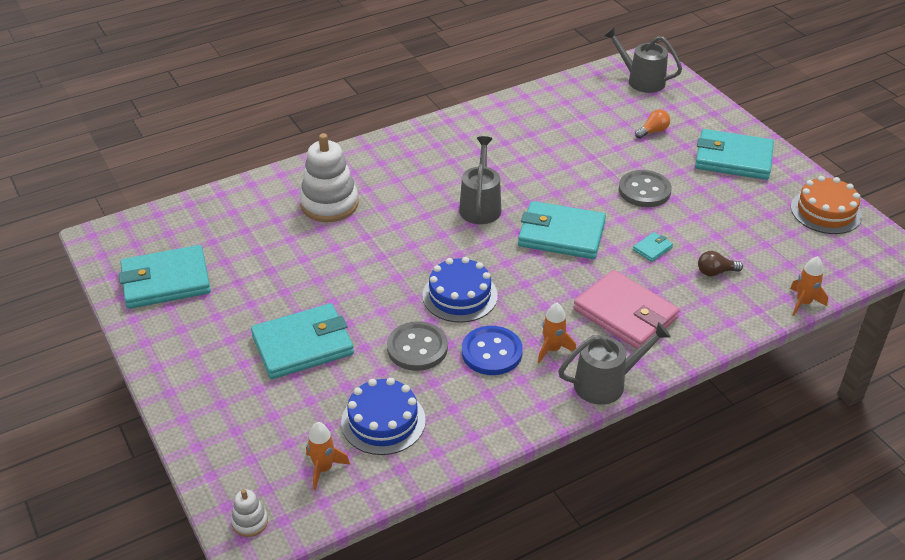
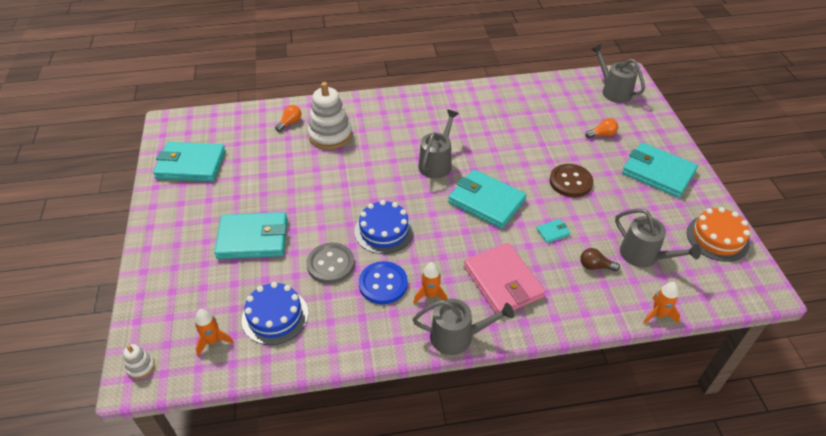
camera: 20 degrees right, 5 degrees up
grey button [619,170,672,207] -> brown button [549,164,593,197]
none -> orange light bulb [275,105,301,132]
none -> grey watering can [615,209,701,267]

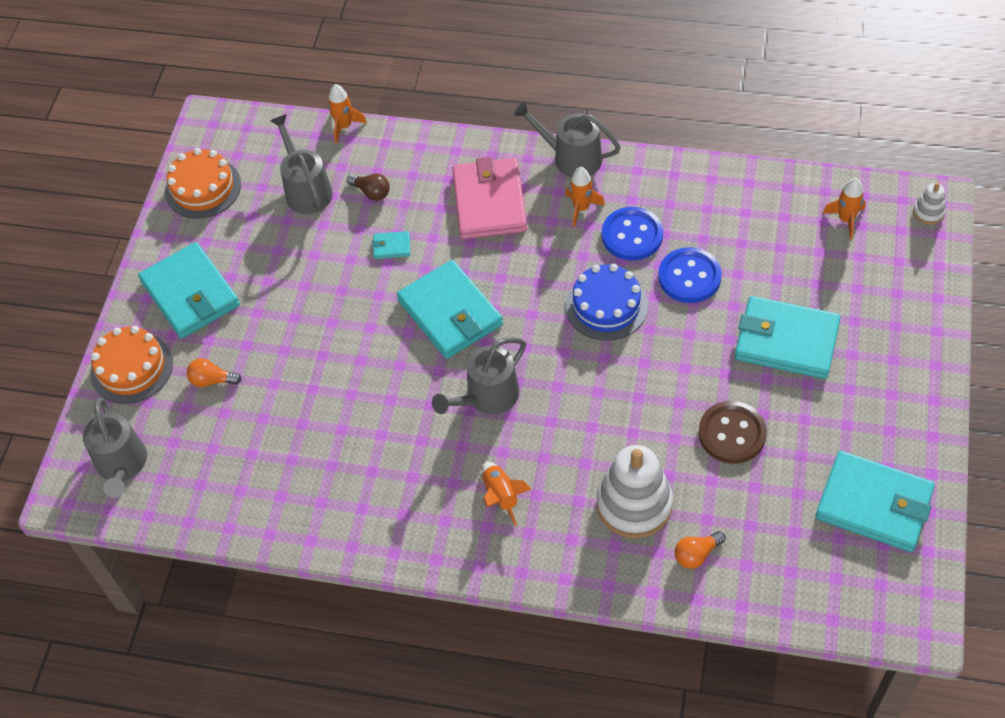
camera: 155 degrees left, 10 degrees up
blue cake [242,282,308,345] -> none
grey button [307,243,355,284] -> blue button [658,247,722,303]
brown button [549,164,593,197] -> brown button moved to [699,401,767,464]
none -> orange cake [90,326,173,404]
none -> orange rocket [482,462,531,526]

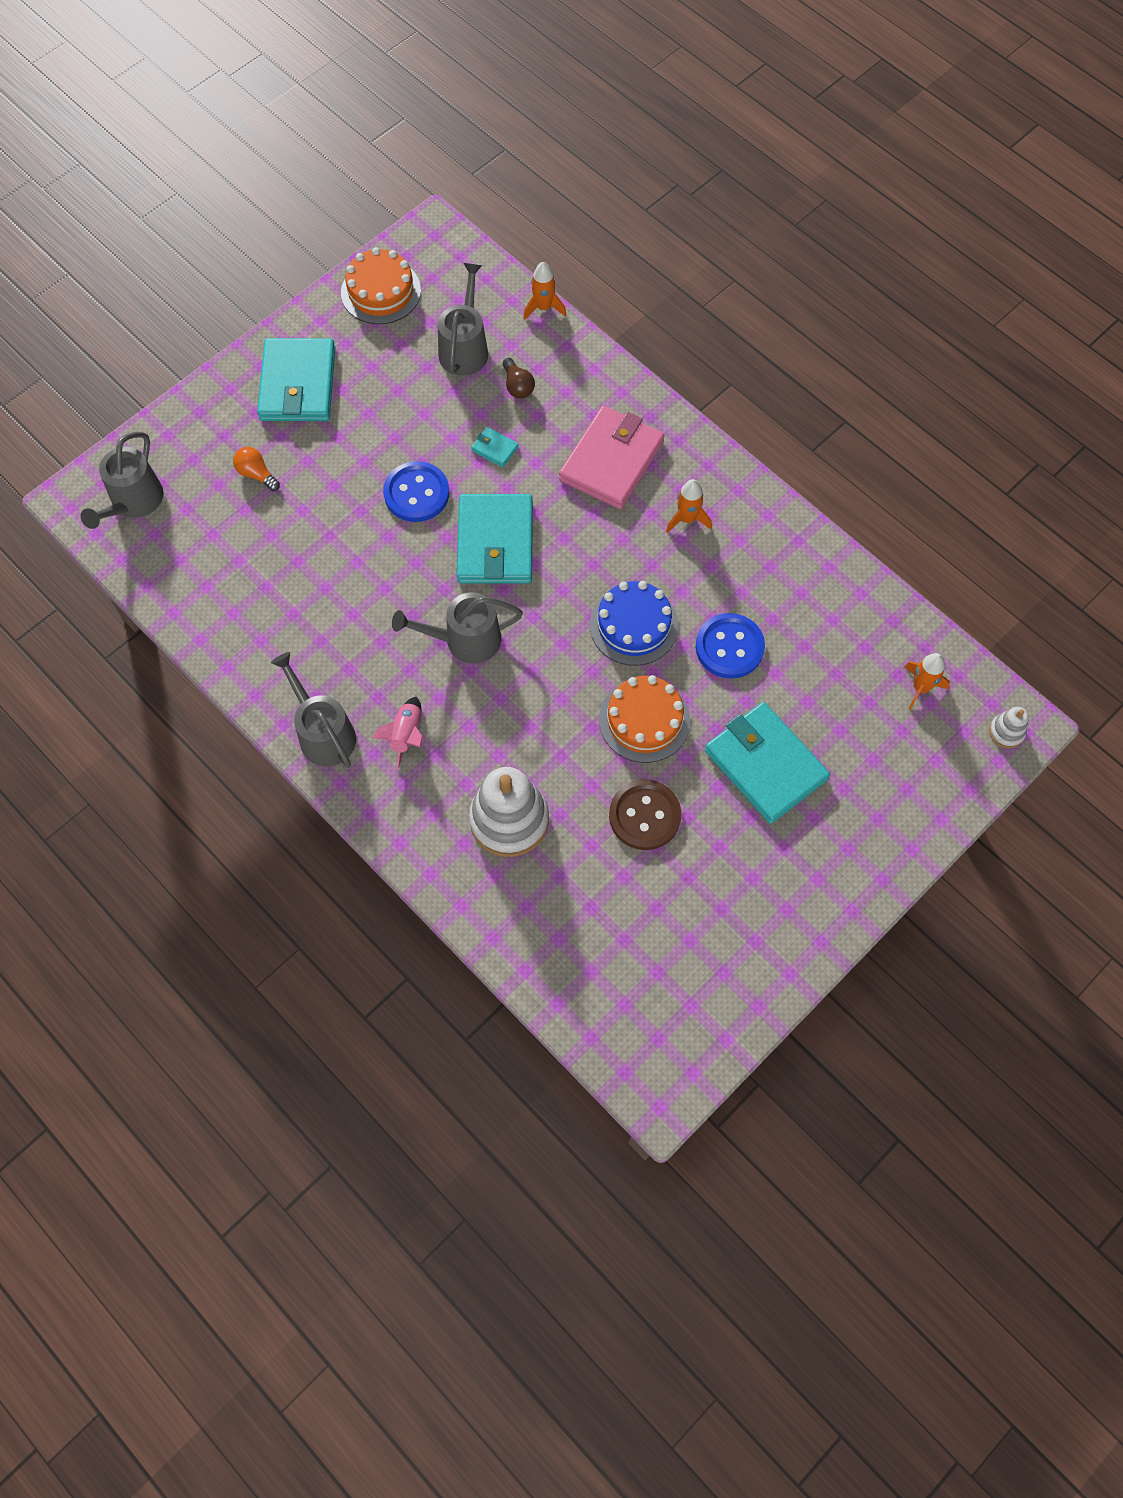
camera: 30 degrees right, 10 degrees up
orange cake [90,326,173,404] -> orange cake moved to [599,675,690,763]
orange rocket [482,462,531,526] -> pink rocket [372,697,423,770]
grey watering can [514,101,621,178] -> grey watering can moved to [271,652,356,768]
blue button [602,207,663,260] -> blue button moved to [383,461,449,522]
orange light bulb [675,531,726,569] -> none
turquoise wallet [816,451,935,552] -> none

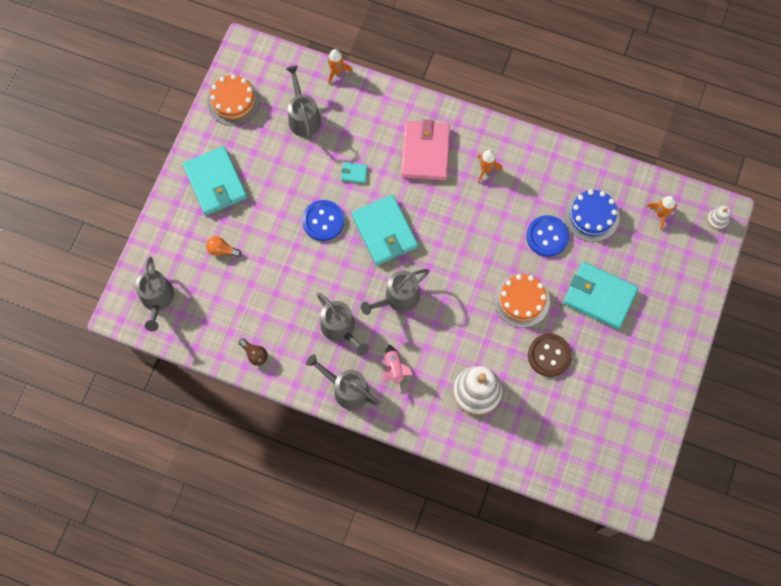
camera: 25 degrees left, 5 degrees up
brown light bulb [503,358,535,399] -> brown light bulb moved to [239,338,268,366]
blue cake [590,581,678,665] -> blue cake moved to [565,190,620,242]
none -> grey watering can [317,293,369,356]

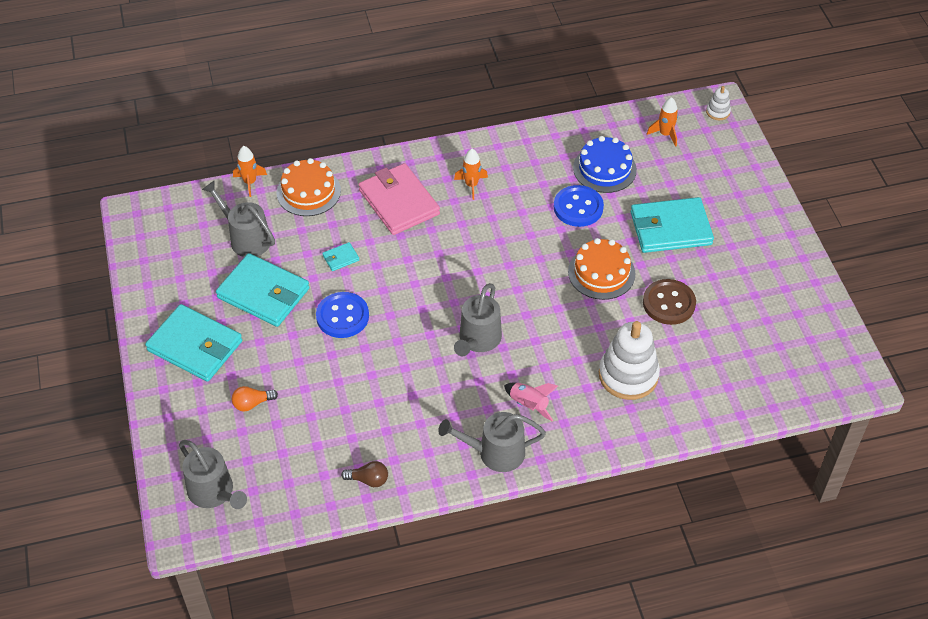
camera: 35 degrees left, 20 degrees down
orange cake [207,74,260,126] -> orange cake moved to [277,158,341,216]
grey watering can [317,293,369,356] -> none
turquoise wallet [352,195,418,265] -> turquoise wallet moved to [216,253,310,327]

